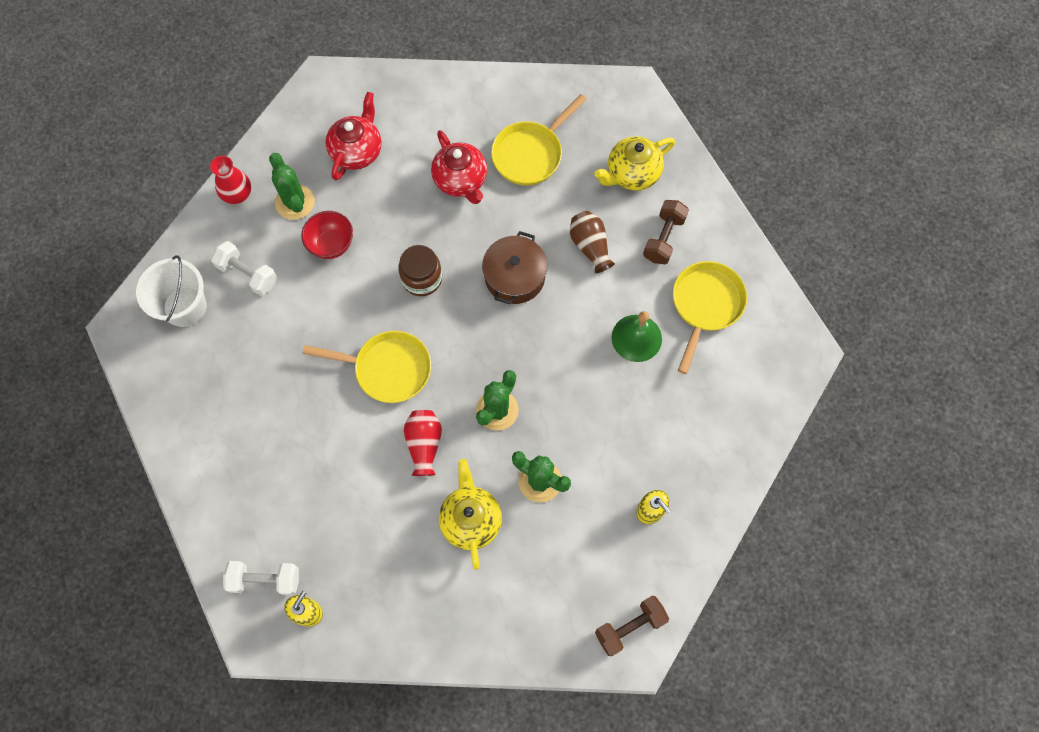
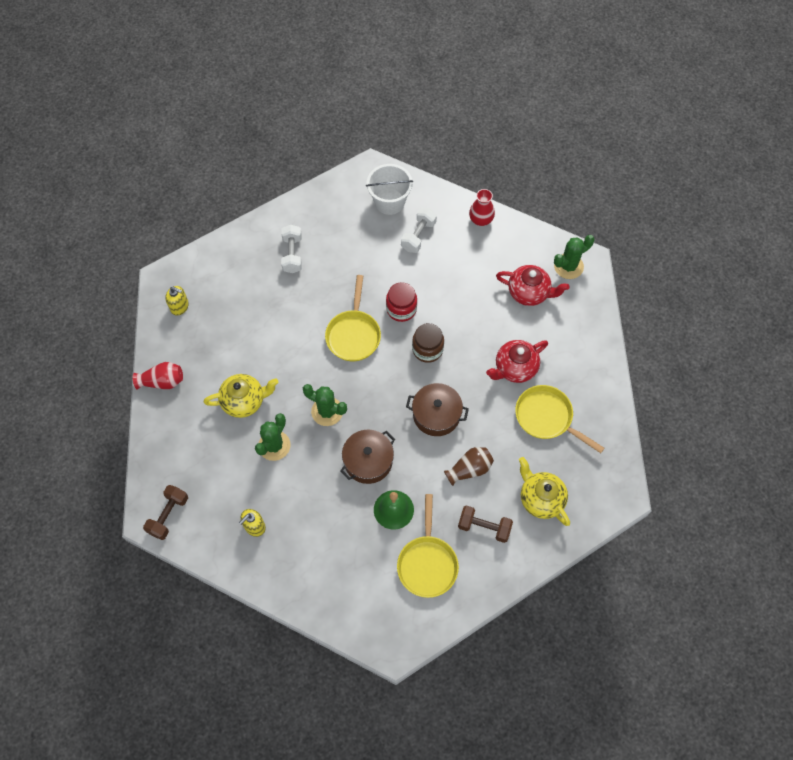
camera: 85 degrees right, 5 degrees down
white dumbbell [223,561,299,595] -> white dumbbell moved to [281,225,302,273]
green cactus [269,153,315,220] -> green cactus moved to [554,235,594,279]
red bowl [301,211,353,259] -> none
red vase [404,410,442,476] -> red vase moved to [133,362,183,390]
brown dumbbell [595,596,669,656] -> brown dumbbell turned 60 degrees clockwise [143,485,188,540]
yellow pan [673,261,747,374] -> yellow pan turned 75 degrees clockwise [397,494,459,598]
none -> brown pot [340,430,395,484]
none -> red jar [386,282,417,322]

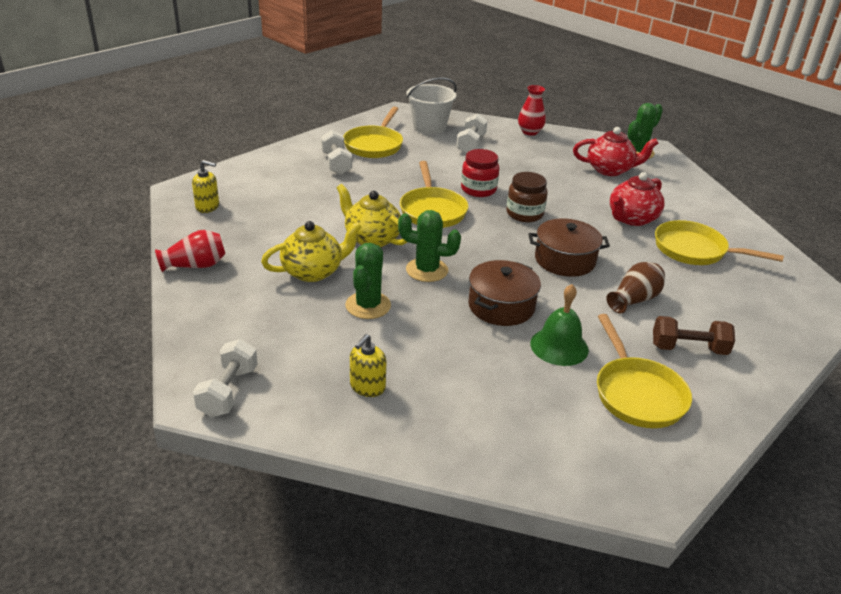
camera: 15 degrees left, 30 degrees down
brown dumbbell [143,485,188,540] -> white dumbbell [193,339,258,417]
yellow teapot [519,457,570,526] -> yellow teapot moved to [337,184,407,247]
none -> yellow pan [343,107,403,158]

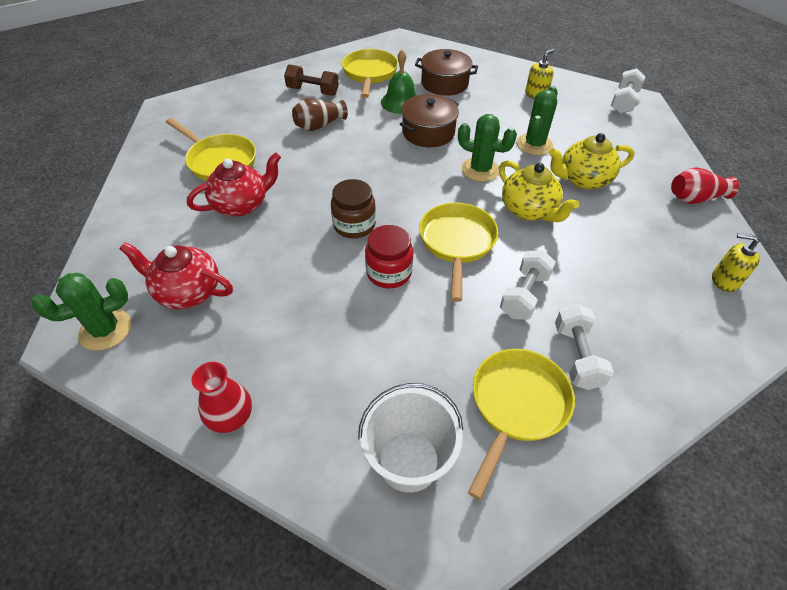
camera: 165 degrees left, 15 degrees up
white dumbbell [456,114,487,154] -> white dumbbell moved to [500,250,556,320]
brown pot [529,219,610,277] -> brown pot moved to [415,49,478,96]

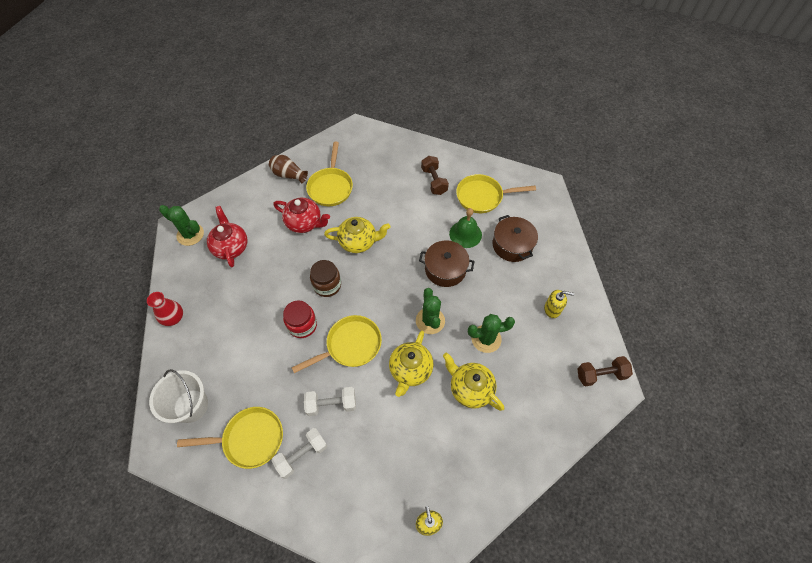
camera: 55 degrees right, 10 degrees up
brown vase [292,98,348,131] -> brown vase moved to [269,155,308,183]
yellow pan [342,49,398,98] -> yellow pan turned 150 degrees counterclockwise [456,174,536,213]
white dumbbell [611,68,645,114] -> brown dumbbell [577,356,633,387]
red vase [671,168,739,204] -> none
none -> yellow teapot [324,217,390,253]

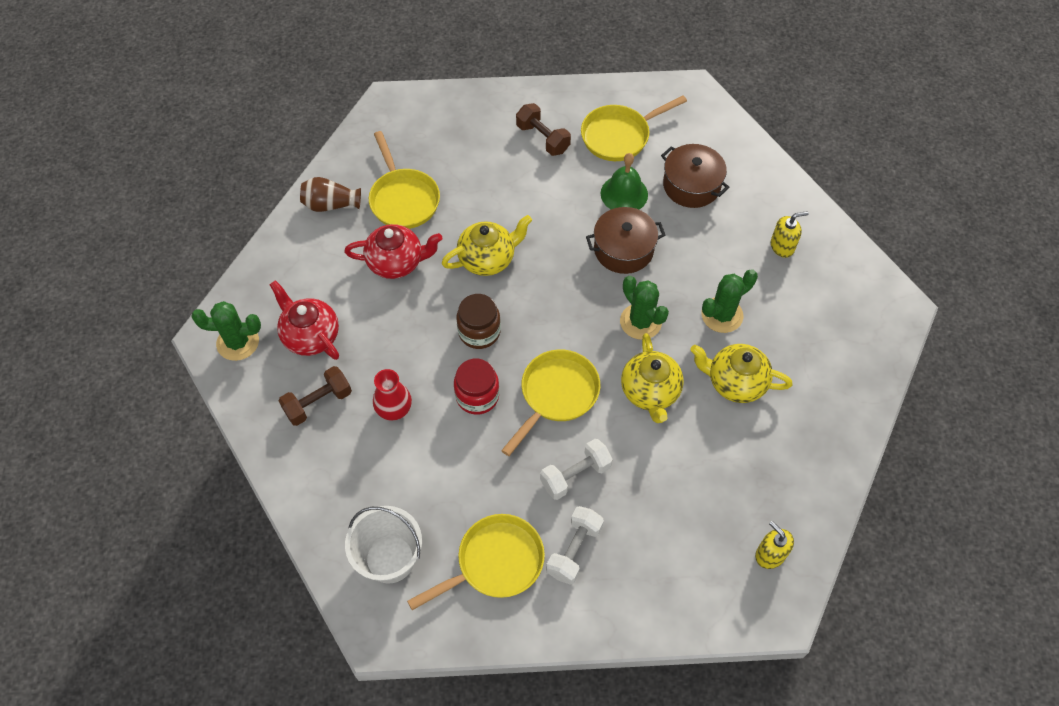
camera: 25 degrees left, 0 degrees up
red vase [147,292,183,326] -> red vase moved to [373,369,412,421]
brown dumbbell [577,356,633,387] -> brown dumbbell moved to [279,366,352,426]

